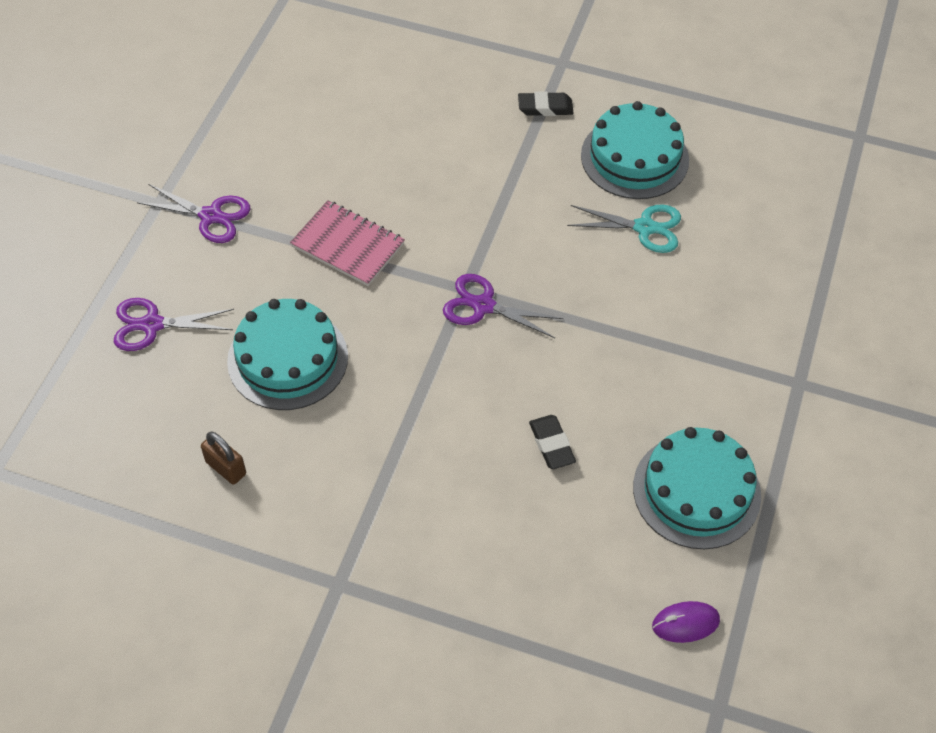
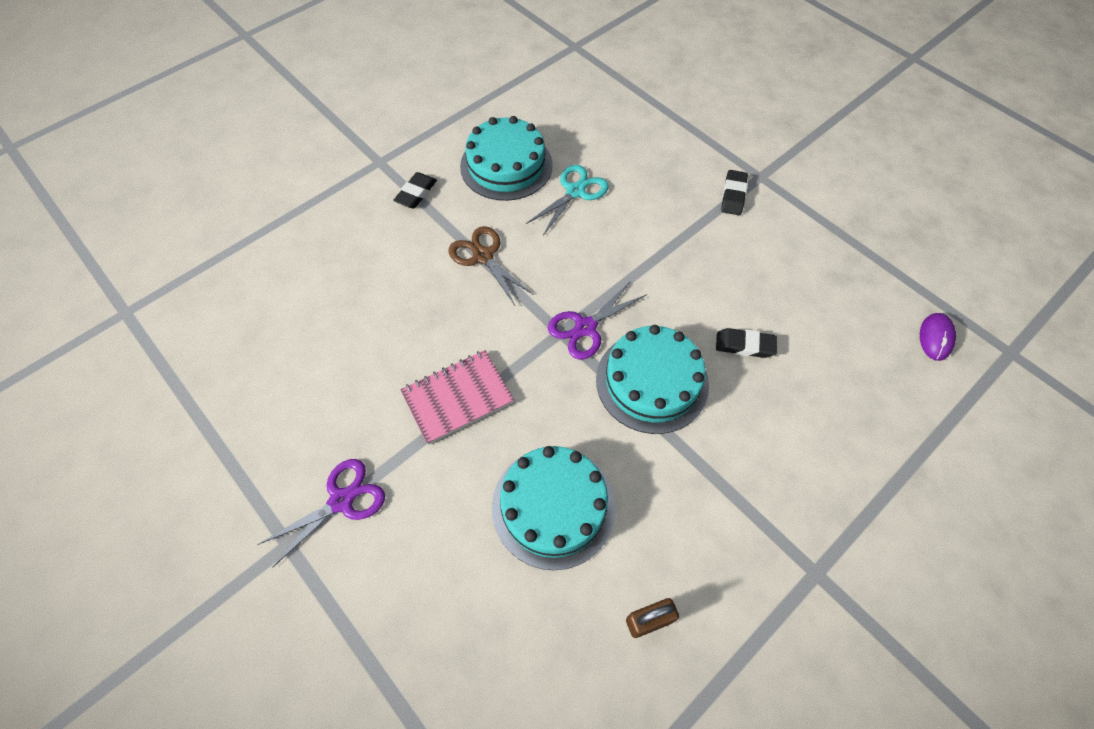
camera: 60 degrees left, 5 degrees up
purple scissors [114,298,234,351] -> none
turquoise cake [633,427,761,549] -> turquoise cake moved to [596,325,709,434]
none -> brown scissors [448,226,534,305]
none -> black eraser [721,170,748,215]

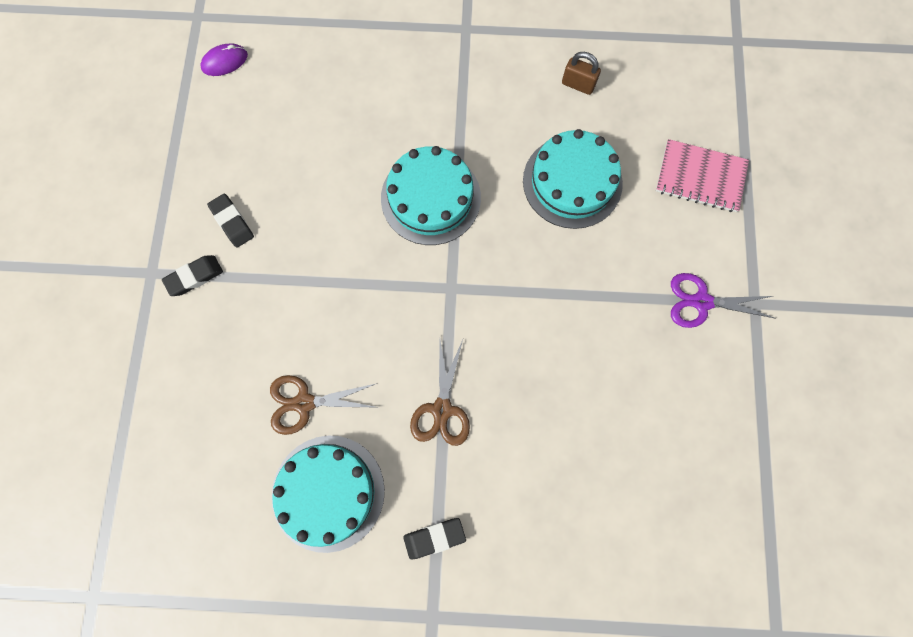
camera: 135 degrees left, 15 degrees up
pink notebook [400,350,514,445] -> pink notebook moved to [656,139,749,212]
turquoise scissors [526,165,609,235] -> brown scissors [270,375,378,435]
purple scissors [548,281,646,359] -> none
black eraser [716,328,777,358] -> black eraser moved to [207,194,254,247]

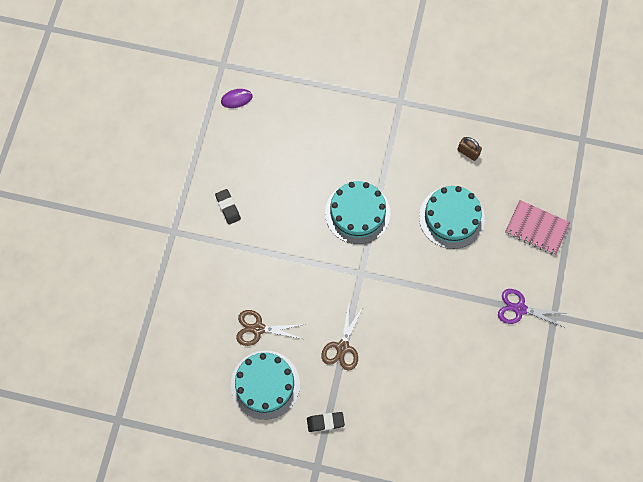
camera: 10 degrees right, 5 degrees down
black eraser [162,255,223,296] -> none

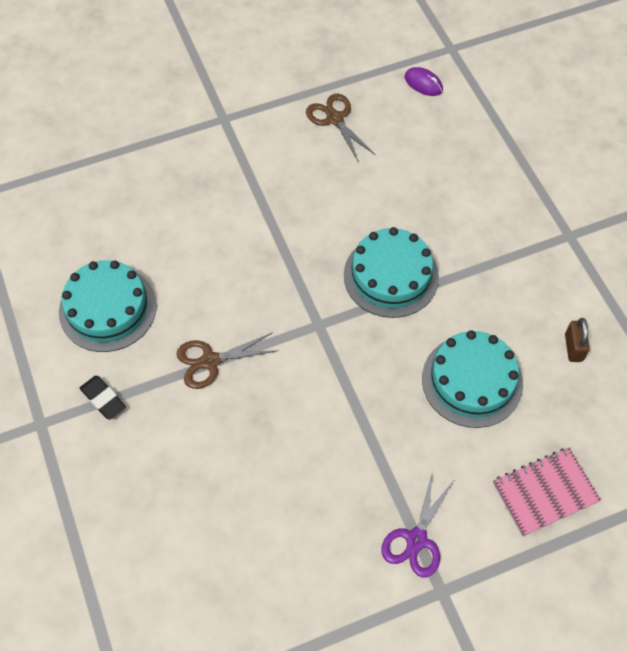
camera: 55 degrees right, 10 degrees down
black eraser [215,189,241,225] -> none
brown scissors [236,310,305,346] -> brown scissors moved to [306,94,375,161]
purple scissors [498,289,564,327] -> purple scissors turned 135 degrees counterclockwise [381,471,455,578]
pink notebook [505,200,570,255] -> pink notebook turned 75 degrees clockwise [493,448,601,537]

